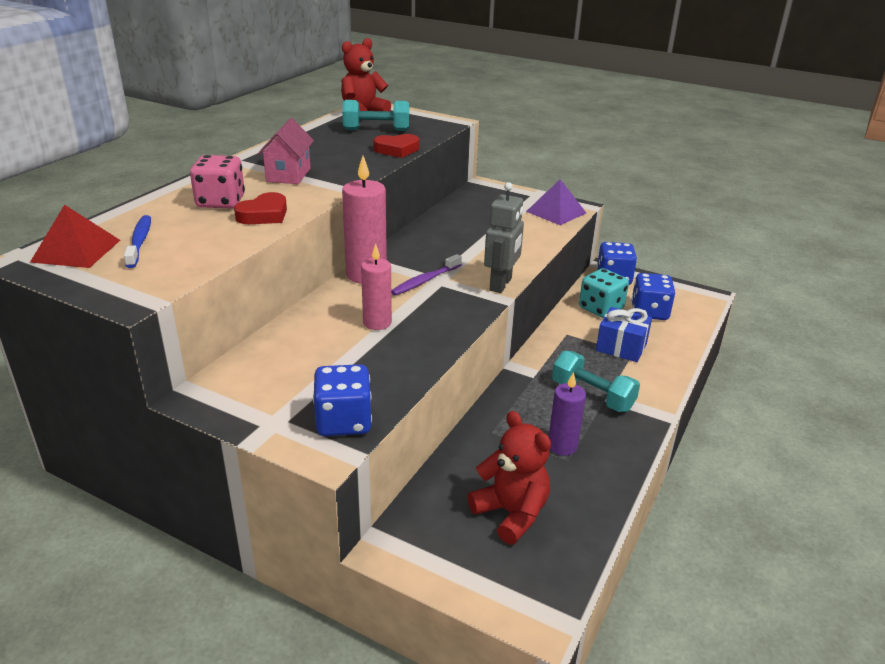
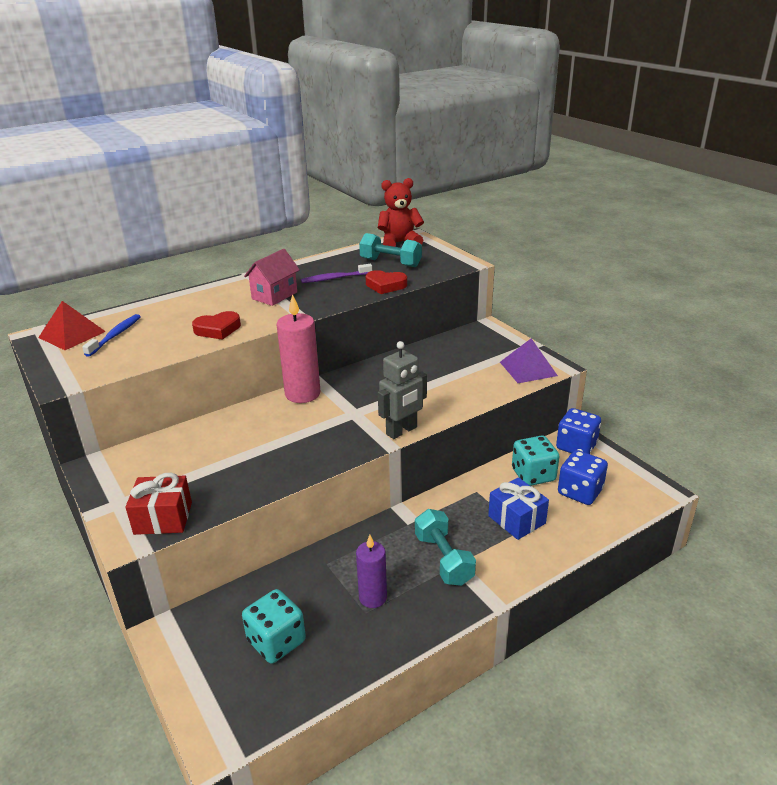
camera: 30 degrees right, 0 degrees up
pink dice [190,155,245,208] -> none
blue dice [313,364,372,436] -> red gift [125,473,192,535]
pink candle [361,243,392,330] -> none
purple toothbrush [391,254,462,296] -> purple toothbrush moved to [301,264,372,283]
red teddy bear [467,411,551,545] -> turquoise dice [242,589,306,664]

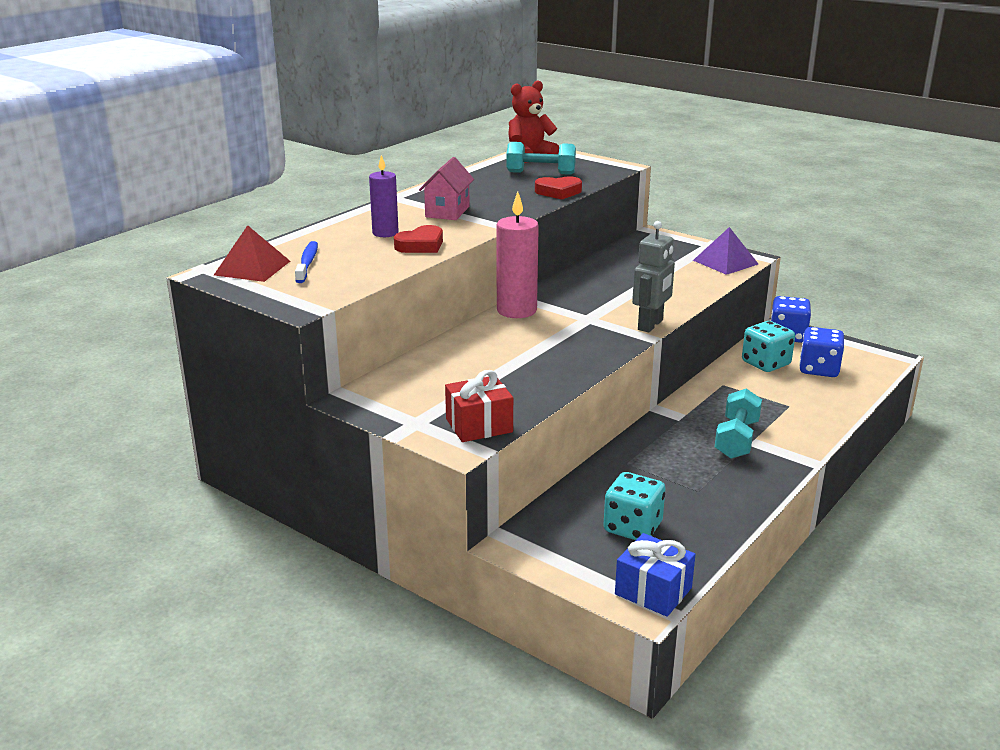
camera: 20 degrees left, 5 degrees down
purple toothbrush [301,264,372,283] -> none
purple candle [356,535,387,608] -> purple candle moved to [369,155,399,237]
turquoise dumbbell [415,509,476,586] -> turquoise dumbbell turned 60 degrees clockwise [715,388,762,459]
blue gift [488,477,549,540] -> blue gift moved to [615,533,696,617]

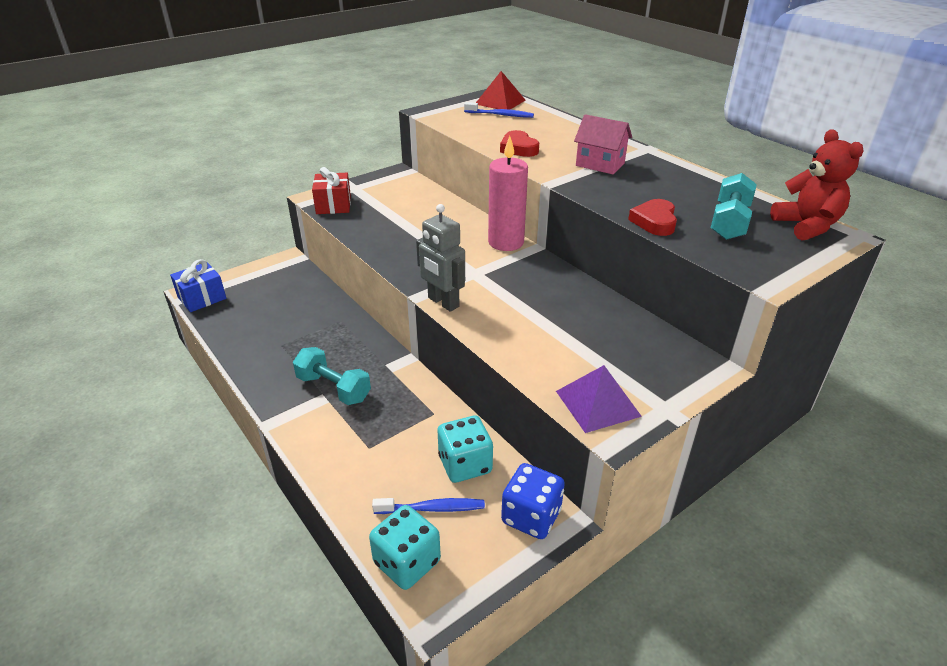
camera: 105 degrees right, 10 degrees up
purple candle [369,155,399,237] -> none
turquoise dice [603,472,665,540] -> turquoise dice moved to [369,505,441,590]
blue dice [799,327,844,377] -> blue toothbrush [372,498,485,514]

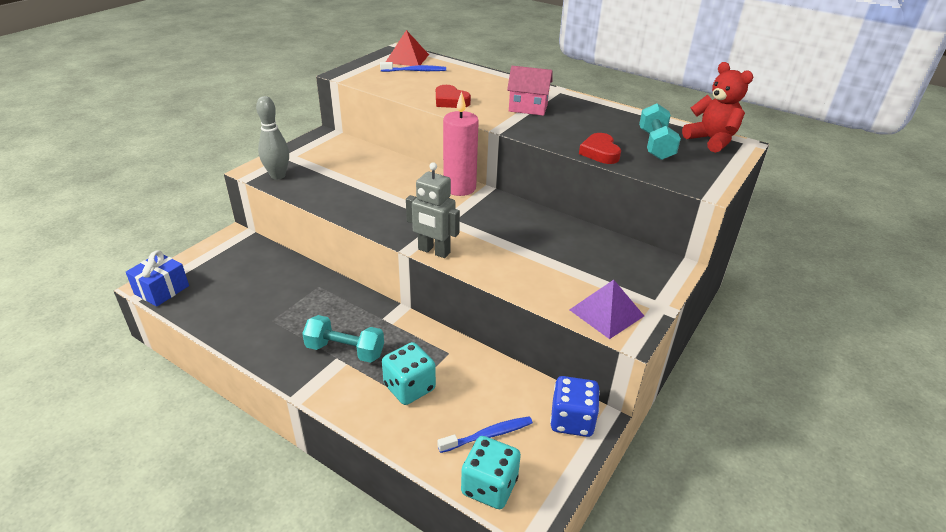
camera: 20 degrees left, 0 degrees up
red gift [312,167,351,214] -> grey bowling pin [256,96,289,179]
turquoise dice [437,416,493,483] -> turquoise dice moved to [382,342,436,405]

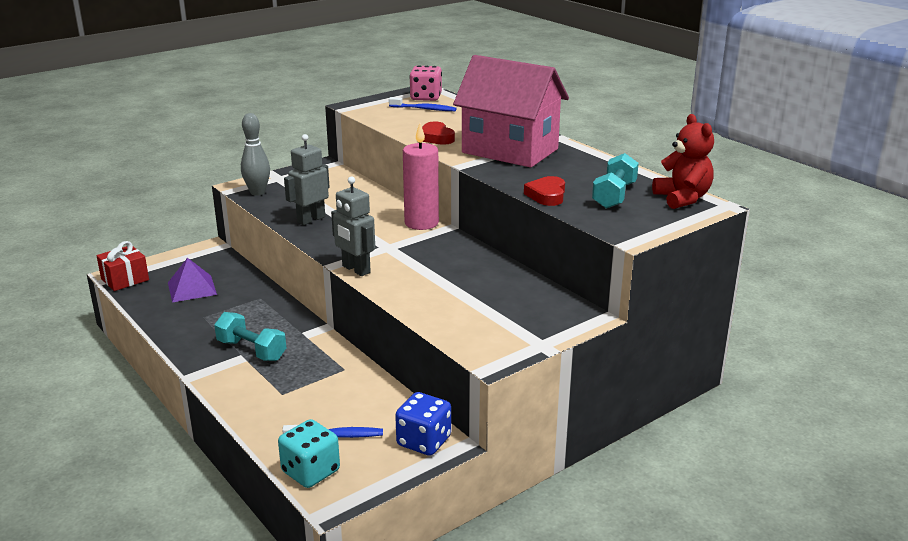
camera: 20 degrees right, 10 degrees down
blue gift [126,251,189,307] -> red gift [97,241,149,291]
turquoise dice [382,342,436,405] -> none
red pyramid [386,30,429,66] -> pink dice [409,65,442,101]
pink house [507,66,553,116] -> pink house [453,55,569,168], size x2.07
purple pyramid [569,280,644,339] -> purple pyramid moved to [168,258,217,303]
none -> grey robot [284,134,330,225]

